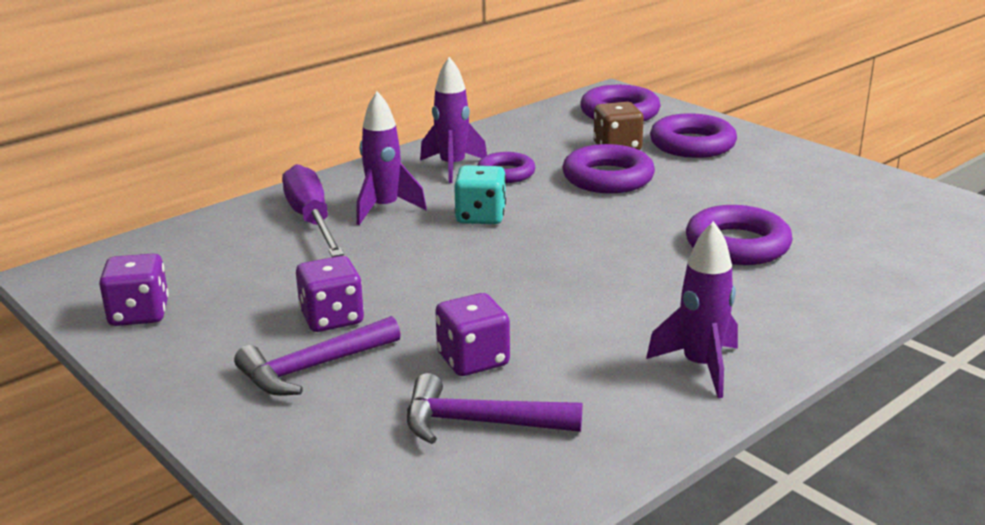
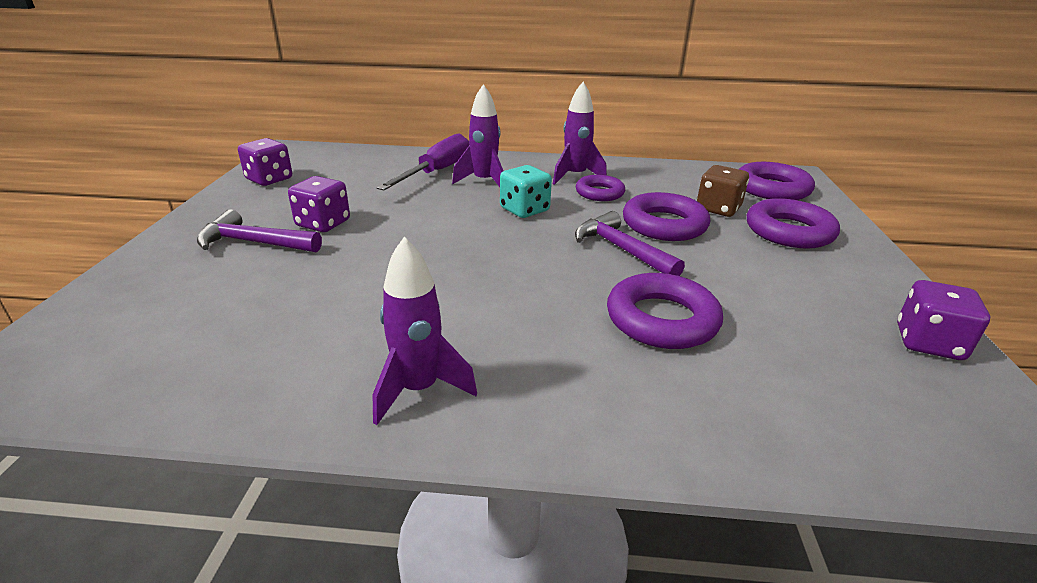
camera: 45 degrees right, 5 degrees up
purple hammer [407,373,582,444] -> purple hammer moved to [575,211,685,276]
purple dice [435,293,510,376] -> purple dice moved to [897,280,990,360]

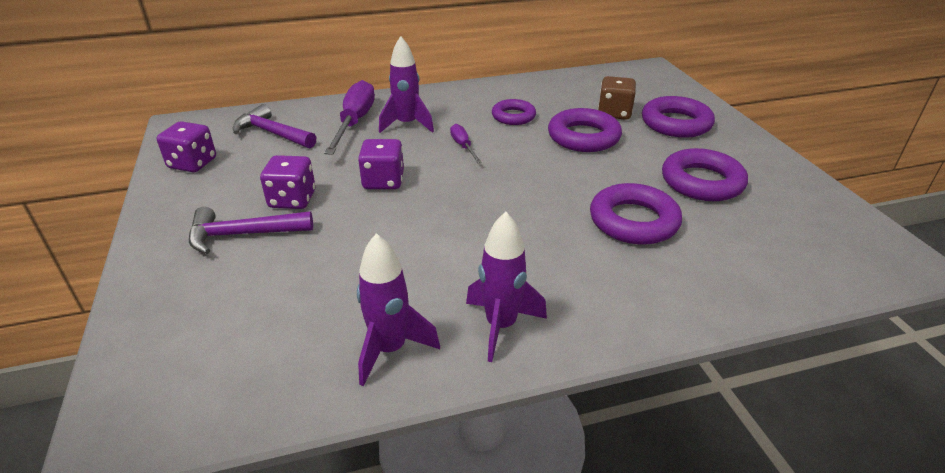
camera: 20 degrees left, 5 degrees up
turquoise dice [500,165,552,218] -> purple screwdriver [450,124,482,163]
purple rocket [553,82,607,185] -> purple rocket moved to [357,233,440,386]
purple hammer [575,211,685,276] -> purple hammer moved to [233,104,316,148]
purple ring [739,162,815,200] -> purple ring moved to [662,148,748,201]
purple dice [897,280,990,360] -> purple dice moved to [358,139,404,189]

